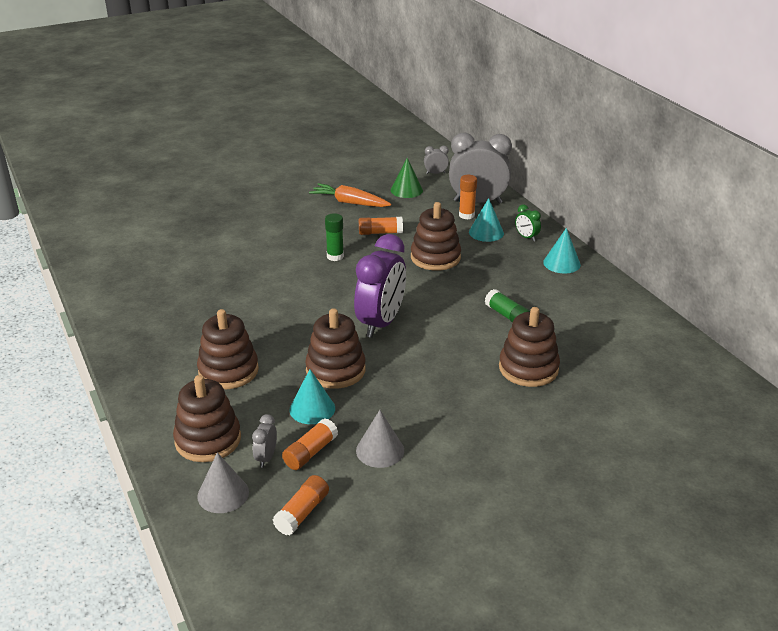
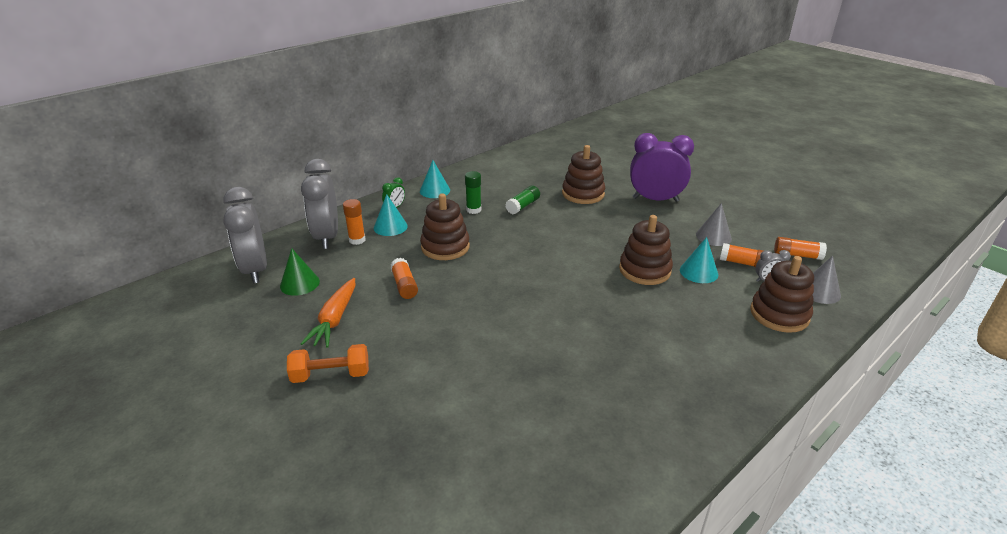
camera: 105 degrees left, 0 degrees up
brown stacking toy [197,309,259,389] -> none
green glue stick [325,213,344,261] -> green glue stick moved to [465,171,481,214]
purple clock [354,234,406,338] -> purple clock moved to [630,133,694,202]
grey clock [424,146,449,174] -> grey clock [224,187,267,284], size x2.33
none -> orange dumbbell [287,344,369,383]

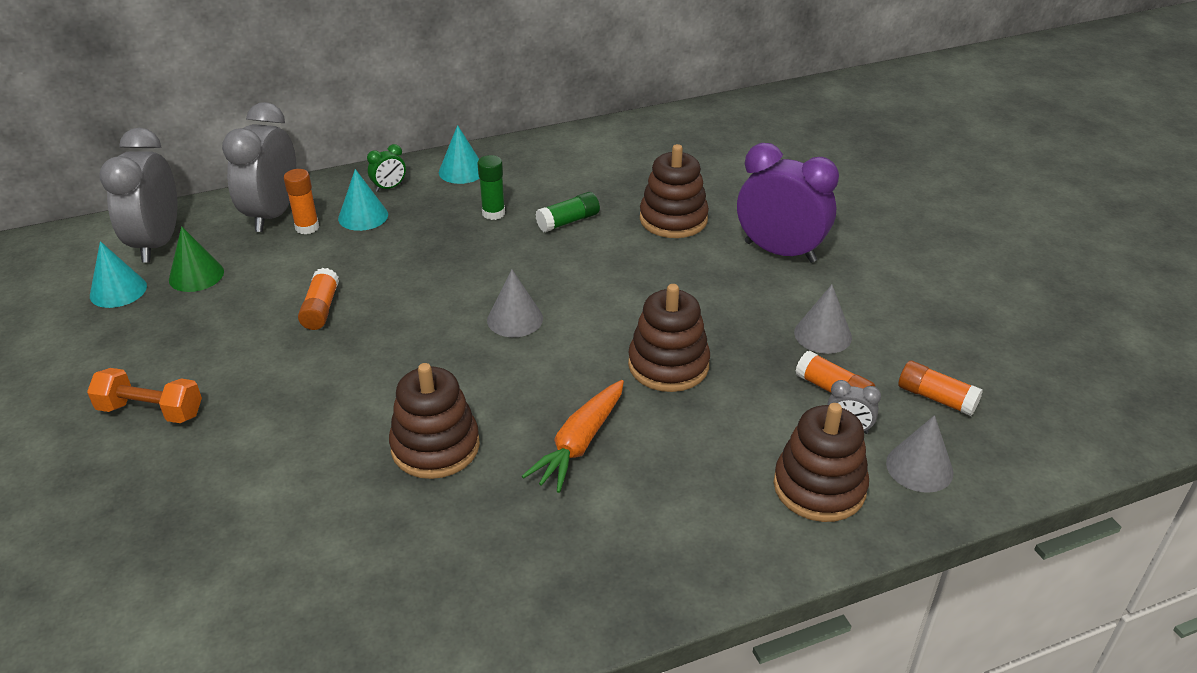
camera: 20 degrees right, 5 degrees up
orange carrot [301,278,355,348] -> orange carrot moved to [522,380,624,493]
brown stacking toy [420,193,470,260] -> brown stacking toy moved to [389,363,480,479]
turquoise cone [680,237,718,283] -> turquoise cone moved to [90,241,147,308]
none -> grey cone [487,269,543,337]

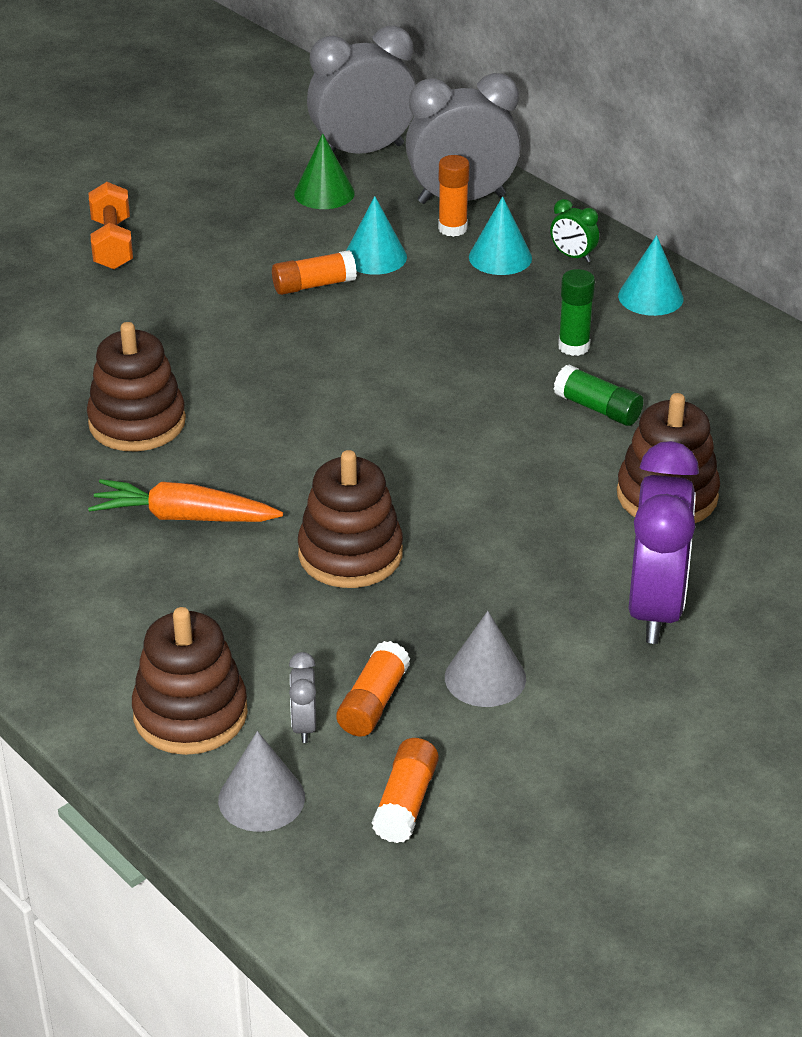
camera: 70 degrees right, 0 degrees up
turquoise cone [90,241,147,308] -> turquoise cone moved to [346,196,407,275]
grey cone [487,269,543,337] -> none

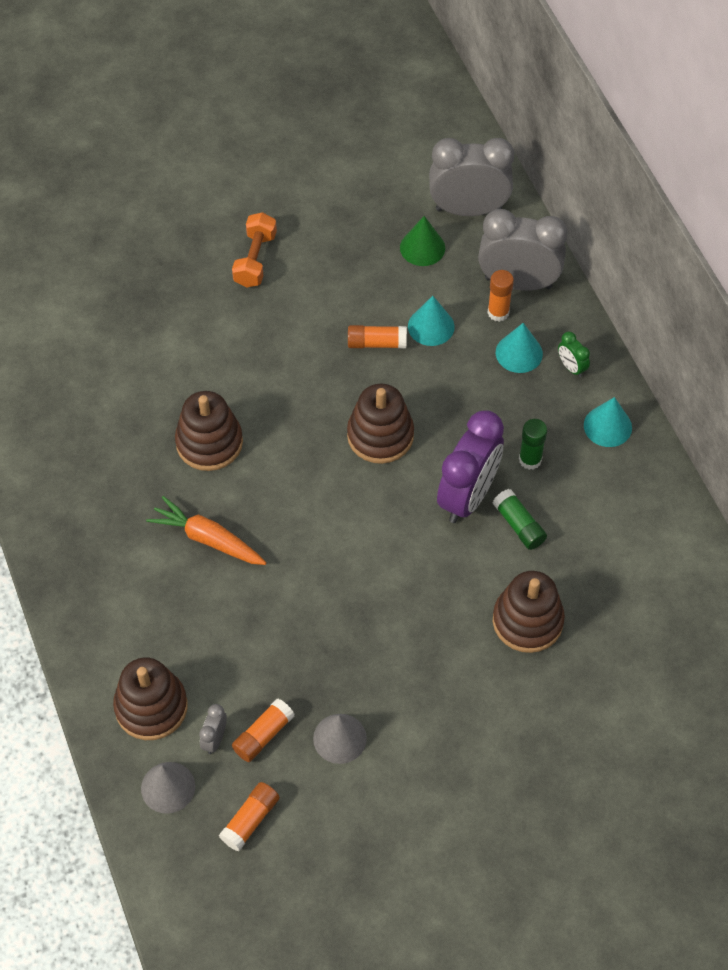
camera: 20 degrees right, 20 degrees up
brown stacking toy [298,450,403,588] -> brown stacking toy moved to [347,384,414,464]
purple clock [628,441,699,644] -> purple clock moved to [437,410,504,523]

